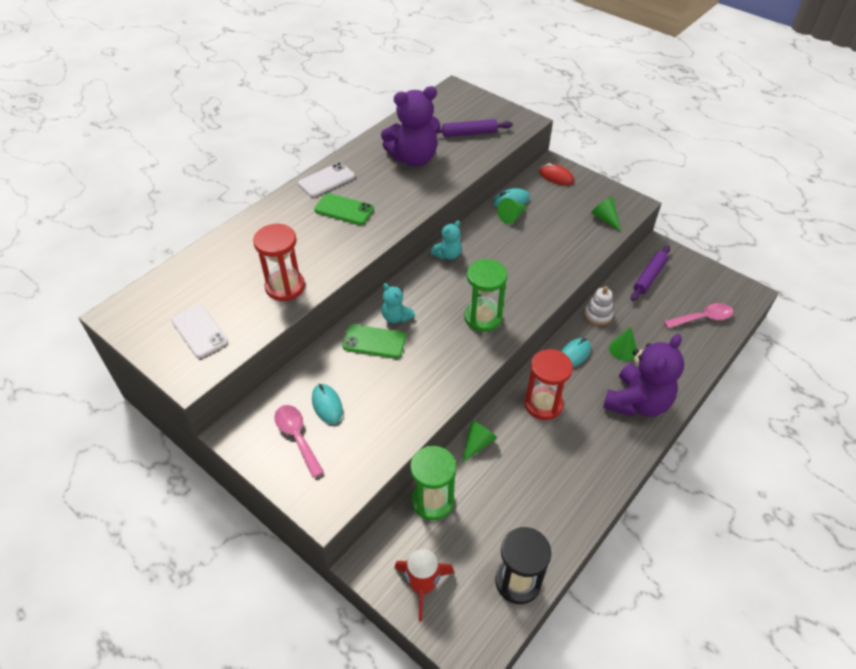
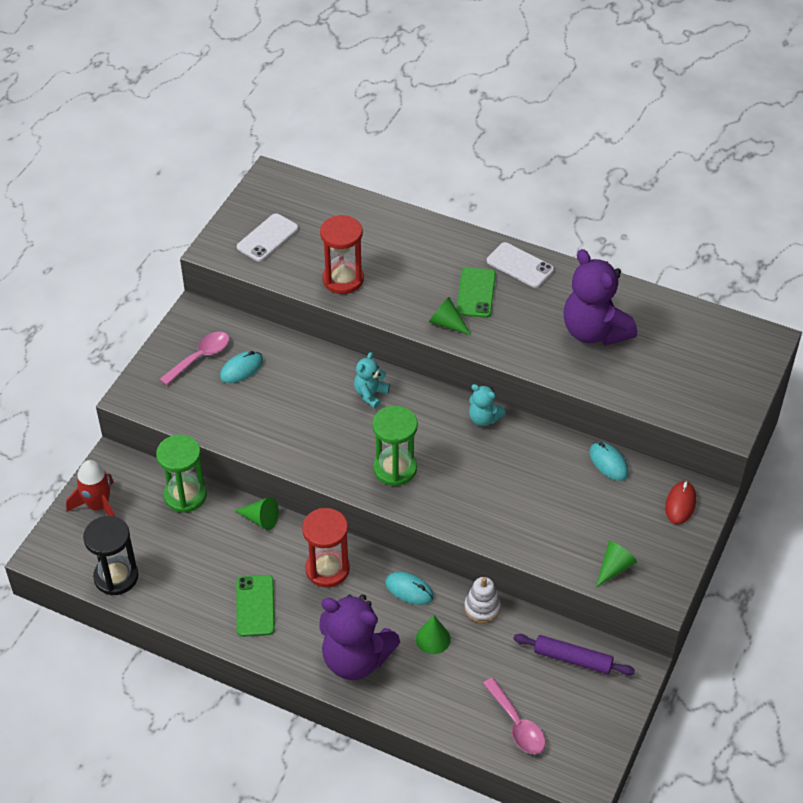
camera: 75 degrees right, 0 degrees up
green phone [342,325,406,358] -> green phone moved to [236,575,275,637]
purple rolling pin [436,119,513,137] -> none
green cone [497,198,527,224] -> green cone moved to [429,297,471,335]

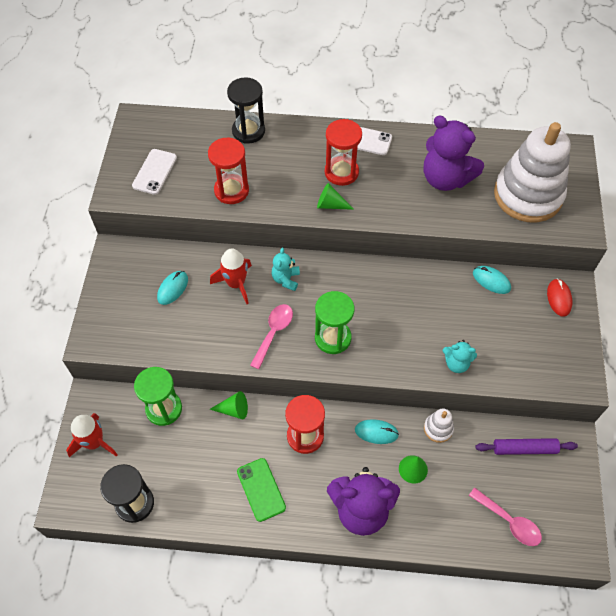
camera: 20 degrees left, 10 degrees up
pink spoon [159,332,229,386] -> pink spoon moved to [250,304,293,369]
green phone [457,267,496,318] -> red hourglass [325,119,362,186]
turquoise teddy bear [469,384,505,426] -> turquoise teddy bear moved to [443,340,477,373]
green cone [596,541,637,587] -> none
none -> red rocket [210,249,252,304]
none -> black hourglass [227,77,265,144]
none -> white stacking toy [494,122,571,222]

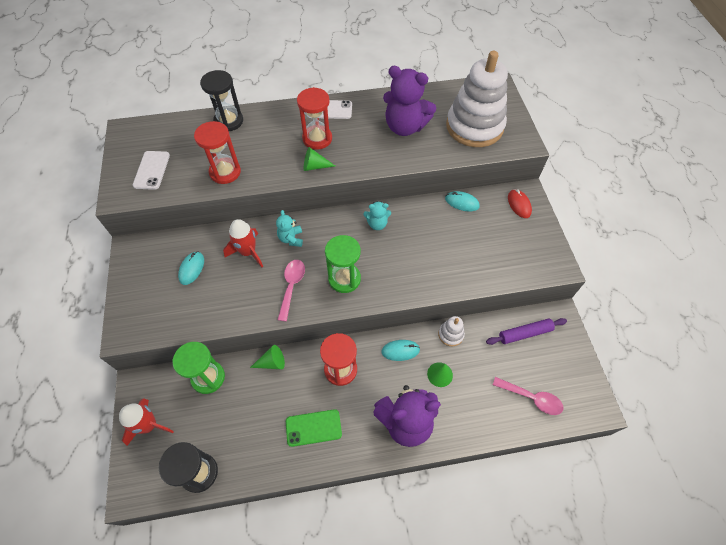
camera: 15 degrees left, 0 degrees up
green phone [237,458,286,522] -> green phone turned 60 degrees counterclockwise [286,409,342,447]
turquoise teddy bear [443,340,477,373] -> turquoise teddy bear moved to [363,201,391,230]

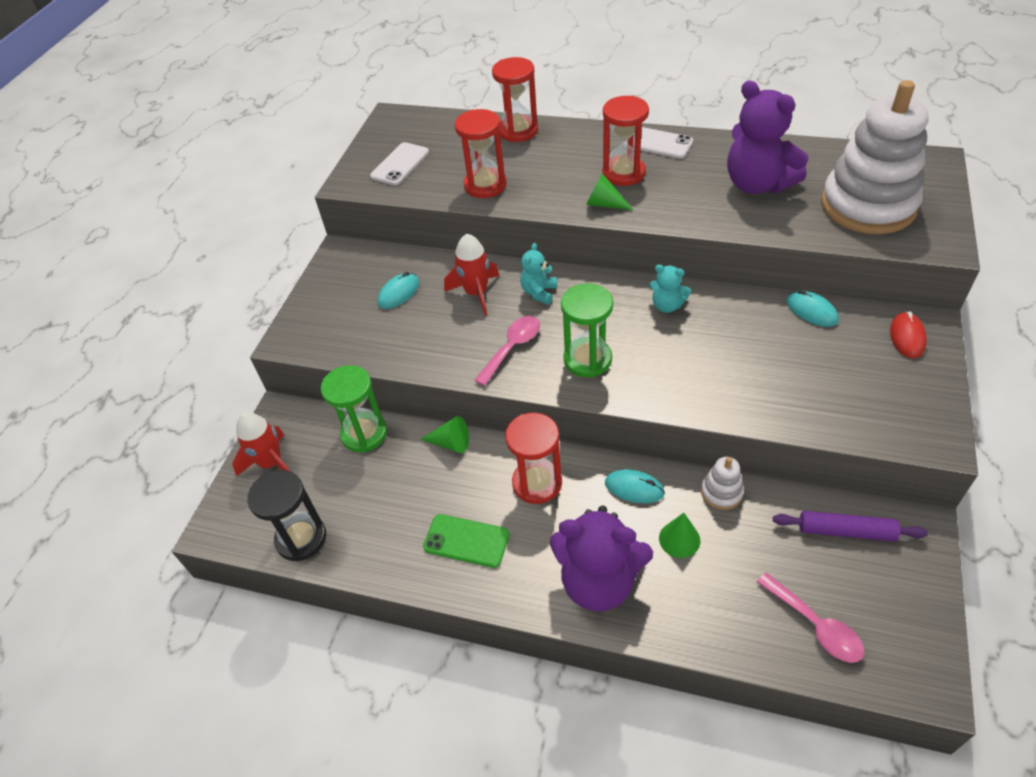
camera: 30 degrees right, 10 degrees down
black hourglass [200,70,243,131] -> red hourglass [492,57,538,142]

